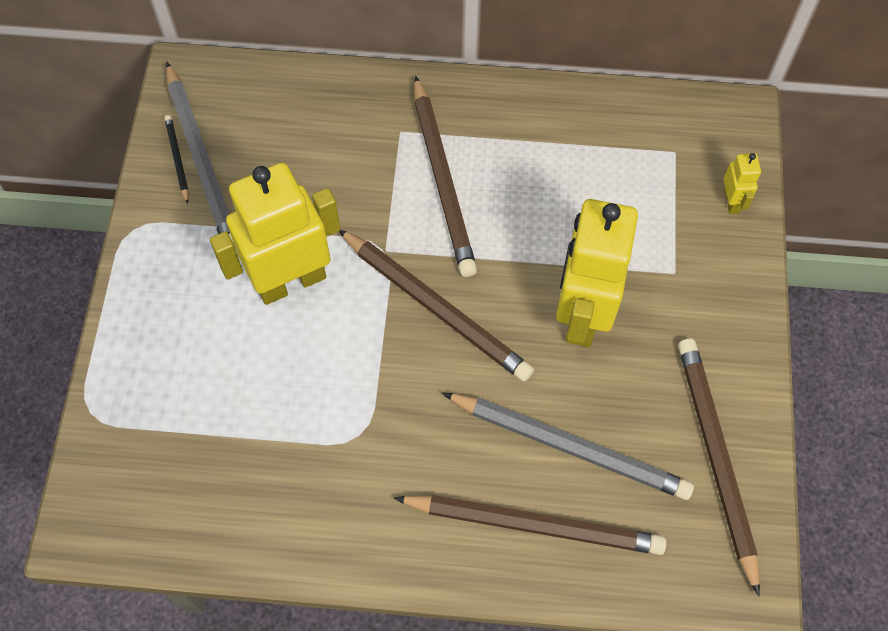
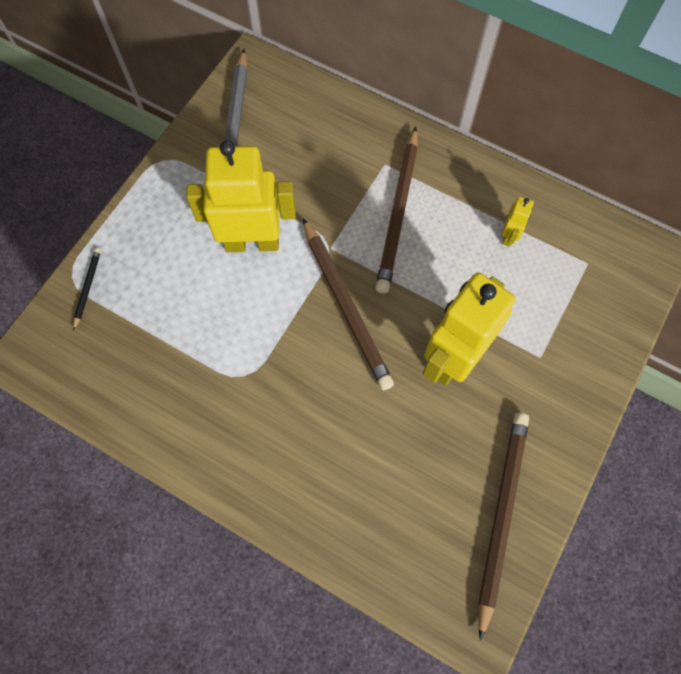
camera: 25 degrees right, 5 degrees up
black pencil [164,115,189,204] -> black pencil moved to [73,248,101,331]
brown pencil [394,495,667,555] -> none
grey pencil [442,393,694,500] -> none
yellow robot [724,153,761,214] -> yellow robot moved to [502,197,534,247]

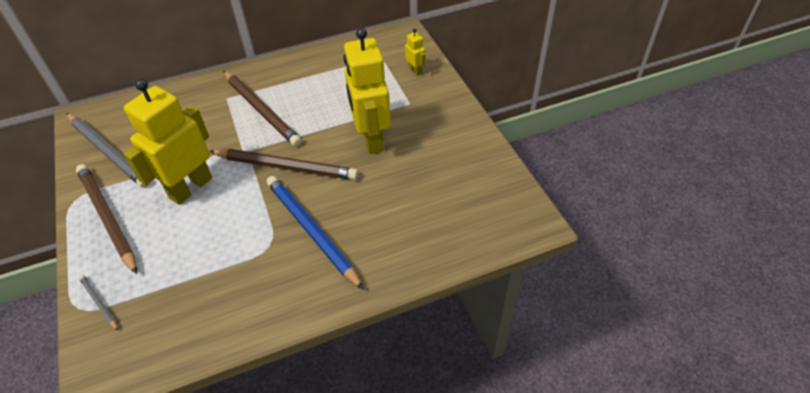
camera: 50 degrees left, 20 degrees down
black pencil [73,248,101,331] -> grey pencil [79,275,118,331]
brown pencil [478,413,529,641] -> brown pencil moved to [76,164,137,274]
yellow robot [502,197,534,247] -> yellow robot moved to [405,29,425,76]
none -> blue pencil [266,176,364,290]

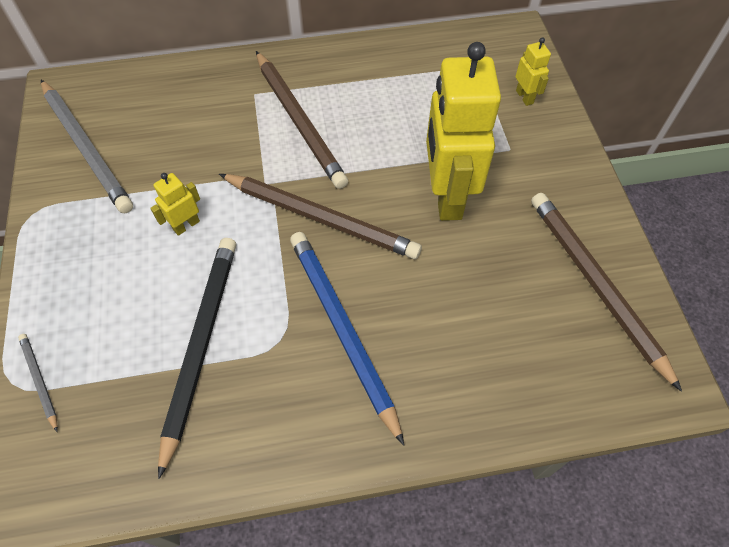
camera: 10 degrees right, 10 degrees up
brown pencil [76,164,137,274] -> brown pencil moved to [531,193,682,392]
yellow robot [123,79,212,205] -> yellow robot [150,173,200,236], size x0.43
none -> black pencil [158,238,236,479]

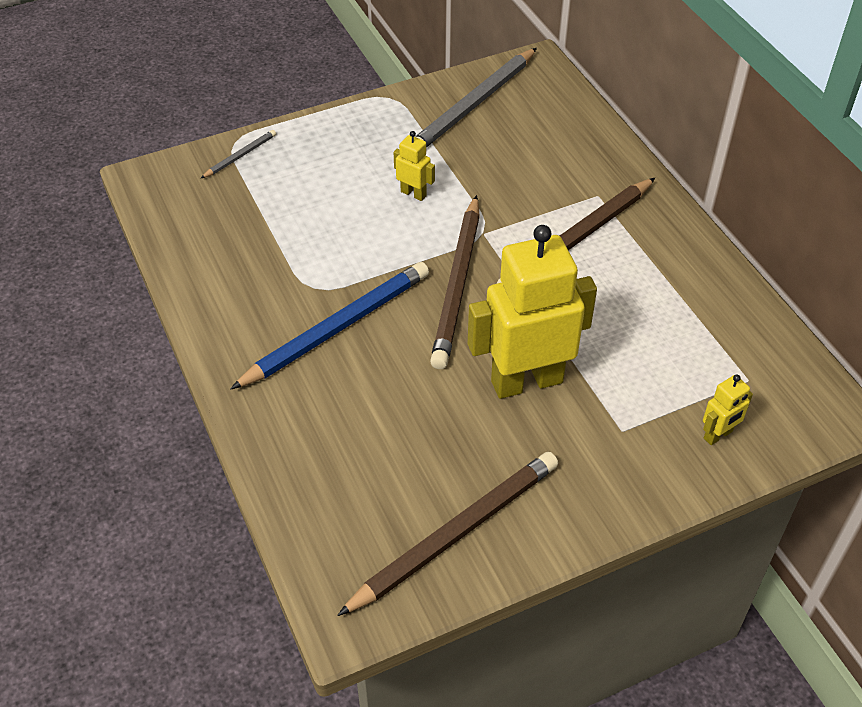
camera: 75 degrees right, 10 degrees down
black pencil [158,238,236,479] -> none

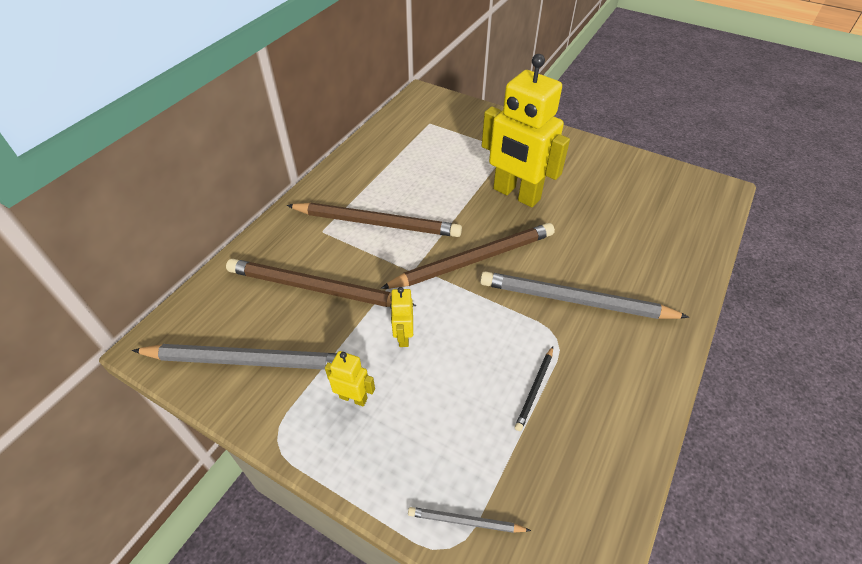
camera: 125 degrees left, 0 degrees up
blue pencil [230,262,429,390] -> grey pencil [480,271,690,319]
brown pencil [337,452,558,616] -> brown pencil moved to [226,259,417,307]
yellow robot [703,375,753,445] -> yellow robot moved to [325,351,375,406]
none -> black pencil [515,346,553,431]

